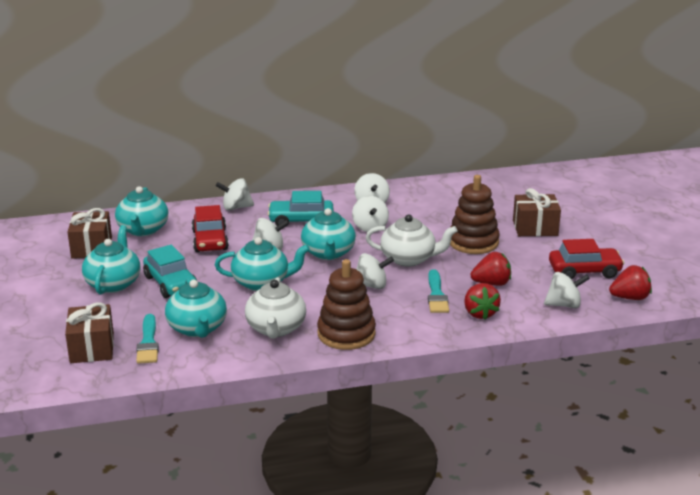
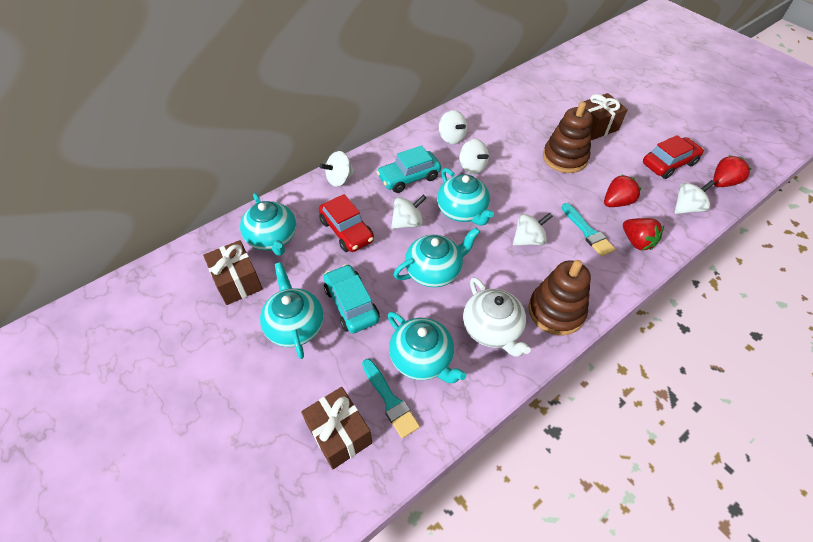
camera: 25 degrees left, 25 degrees up
turquoise car [143,245,197,298] -> turquoise car turned 150 degrees counterclockwise [324,264,380,333]
white teapot [366,214,458,267] -> none

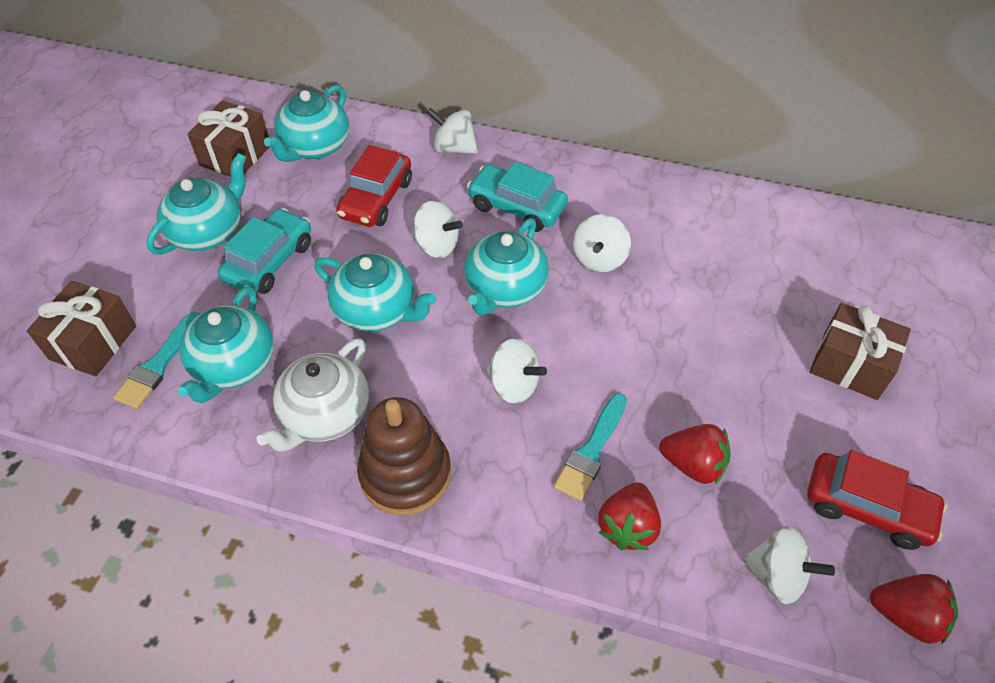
camera: 55 degrees right, 0 degrees up
white spinning top [439,110,467,144] -> none
brown stacking toy [543,102,593,173] -> none

